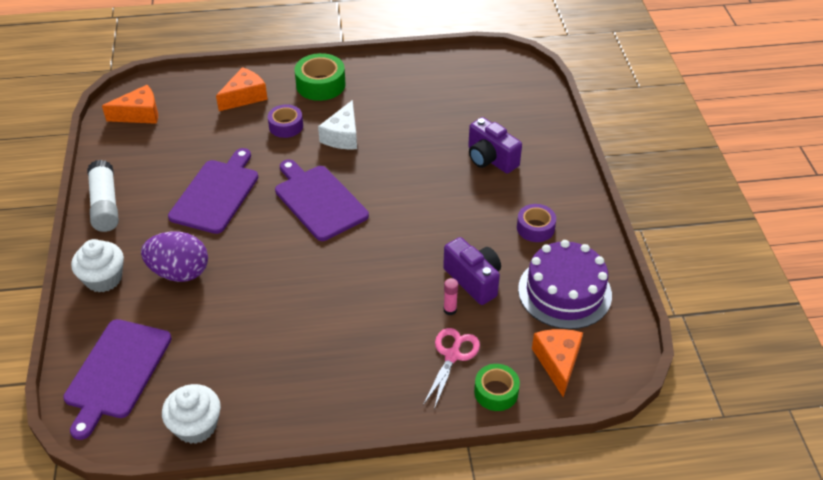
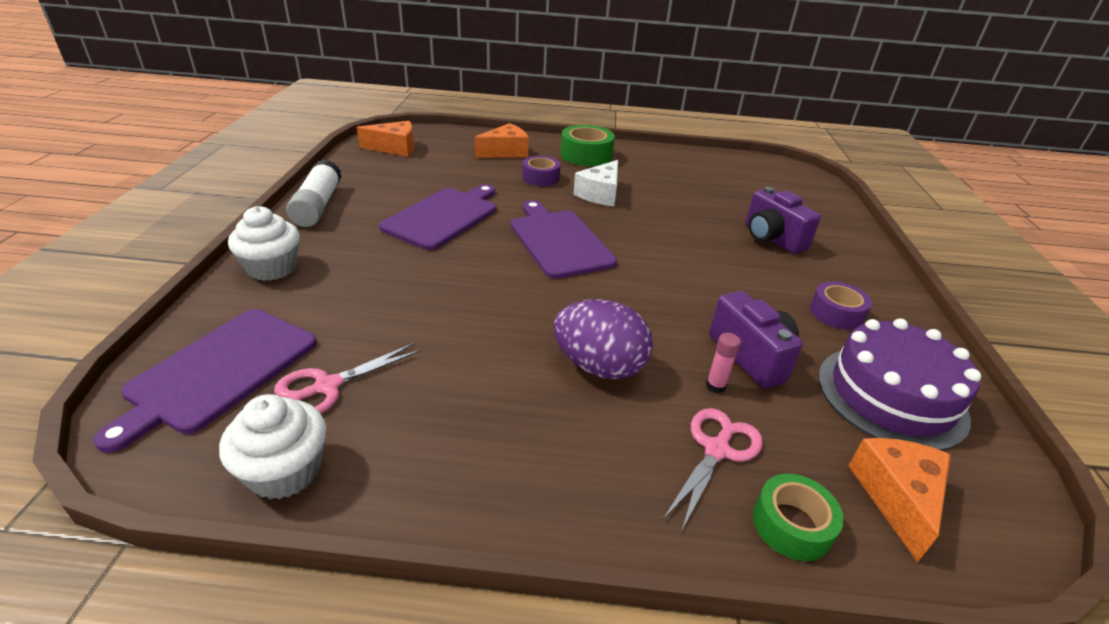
camera: 10 degrees right, 10 degrees down
purple egg [141,231,208,282] -> purple egg moved to [553,299,653,379]
none -> pink scissors [274,343,422,414]

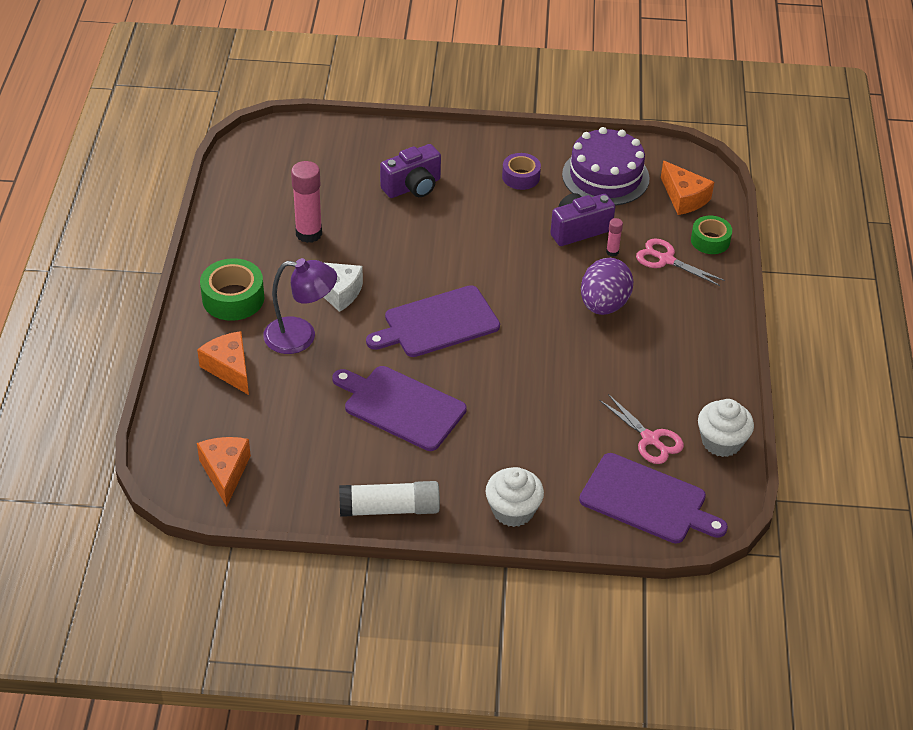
camera: 90 degrees left, 10 degrees up
purple tape [522,156,561,186] -> purple lamp [263,258,337,354]
orange cheese [848,438,951,562] -> orange cheese turned 135 degrees counterclockwise [661,161,714,215]
none -> pink glue stick [291,161,322,243]

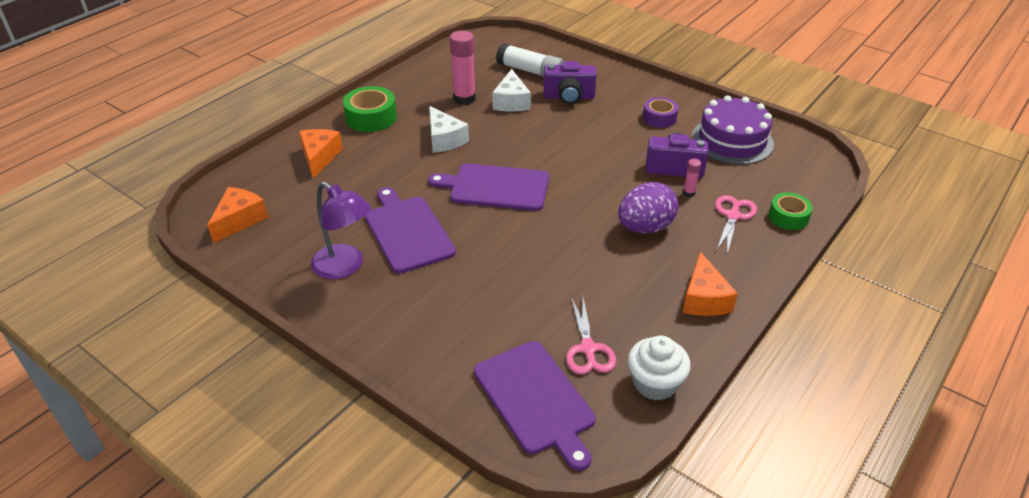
camera: 35 degrees right, 5 degrees down
purple lamp [263,258,337,354] -> purple lamp moved to [311,182,371,279]
white glue stick [339,481,440,517] -> white glue stick moved to [496,43,564,77]
white cupcake [485,467,544,527] -> none
pink scissors [636,238,725,286] -> pink scissors turned 45 degrees clockwise [715,195,757,254]
orange cheese [661,161,714,215] -> orange cheese moved to [683,252,738,316]
none -> white cheese [492,69,531,111]

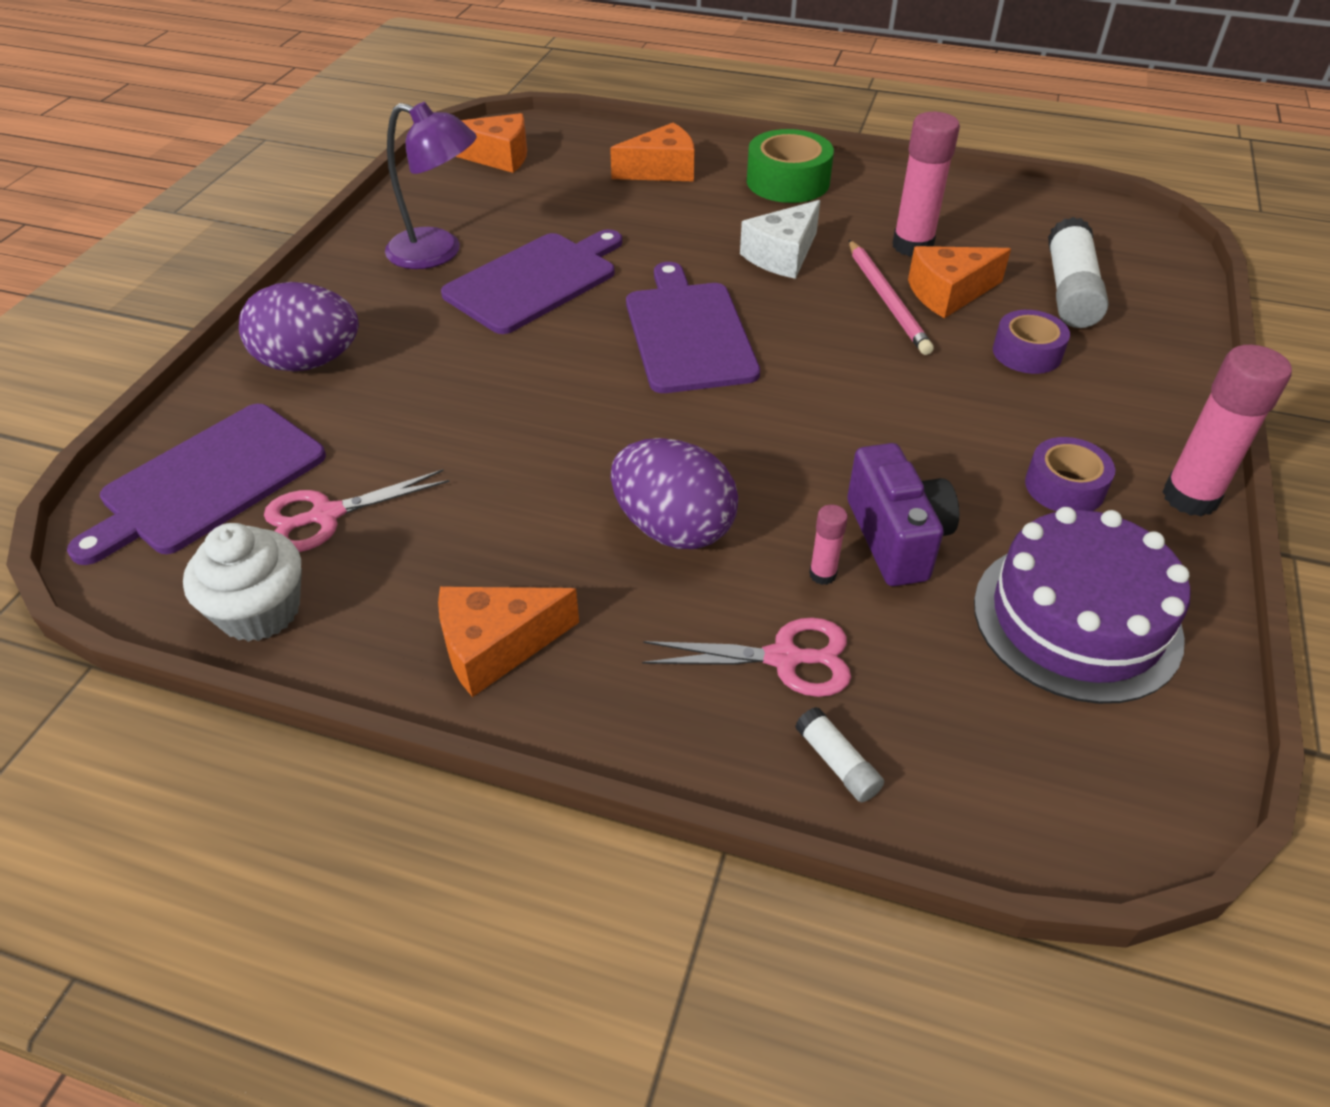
camera: 70 degrees right, 5 degrees up
purple lamp [311,182,371,279] -> purple lamp turned 90 degrees counterclockwise [385,102,477,269]
white cheese [492,69,531,111] -> orange cheese [908,246,1011,318]
purple camera [544,61,597,104] -> purple tape [993,310,1070,374]
green tape [769,192,813,230] -> white glue stick [795,707,884,802]
none -> purple egg [239,282,359,372]
none -> pink pencil [849,240,934,355]
none -> pink glue stick [1162,345,1292,517]

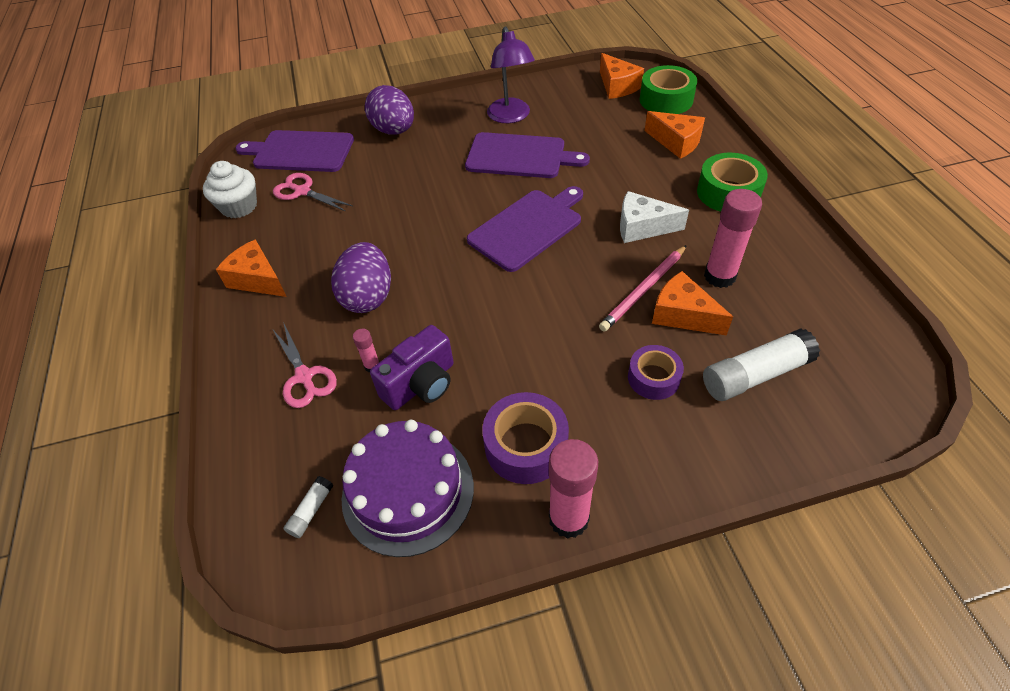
camera: 60 degrees right, 5 degrees up
white glue stick [795,707,884,802] -> white glue stick moved to [283,476,334,538]
purple tape [1025,437,1115,512] -> purple tape [482,392,569,484], size x1.51
none -> green tape [639,65,697,114]

